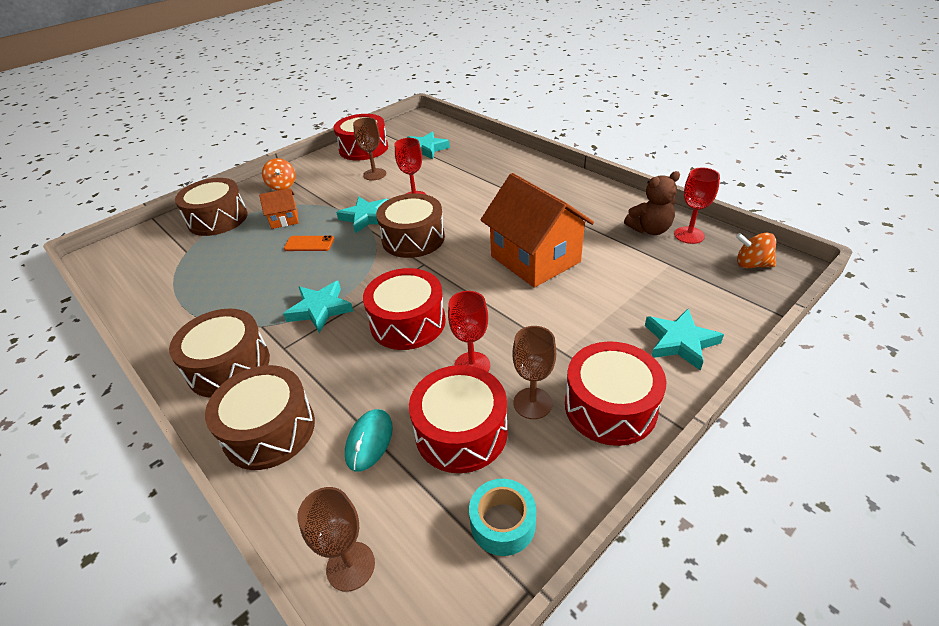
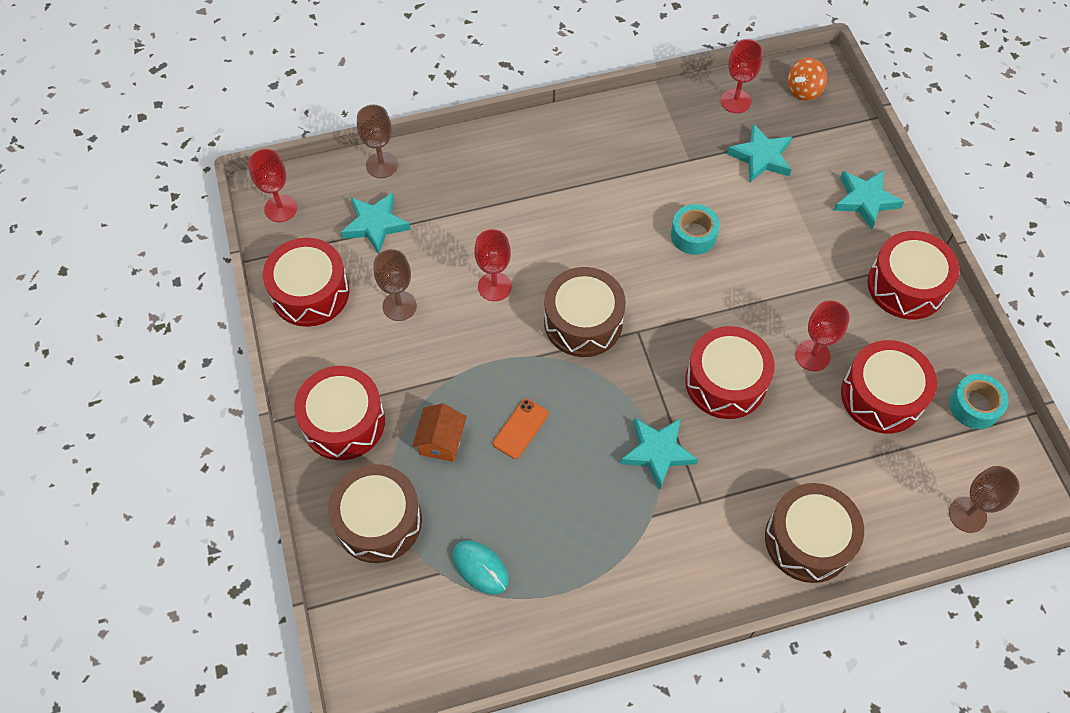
camera: 65 degrees left, 20 degrees up
brown drum [169,309,270,397] -> none
orange spinning top [262,158,295,191] -> red drum [294,366,385,460]
turquoise star [336,196,389,233] -> turquoise star moved to [727,123,792,182]
turquoise mouse [345,409,393,471] -> turquoise mouse moved to [452,540,509,594]
orange house [480,173,594,288] -> turquoise tape [671,204,720,255]
brown goblet [513,326,556,419] -> brown goblet moved to [357,104,398,178]
brown teddy bear [624,171,680,235] -> none
none -> red goblet [248,149,297,222]

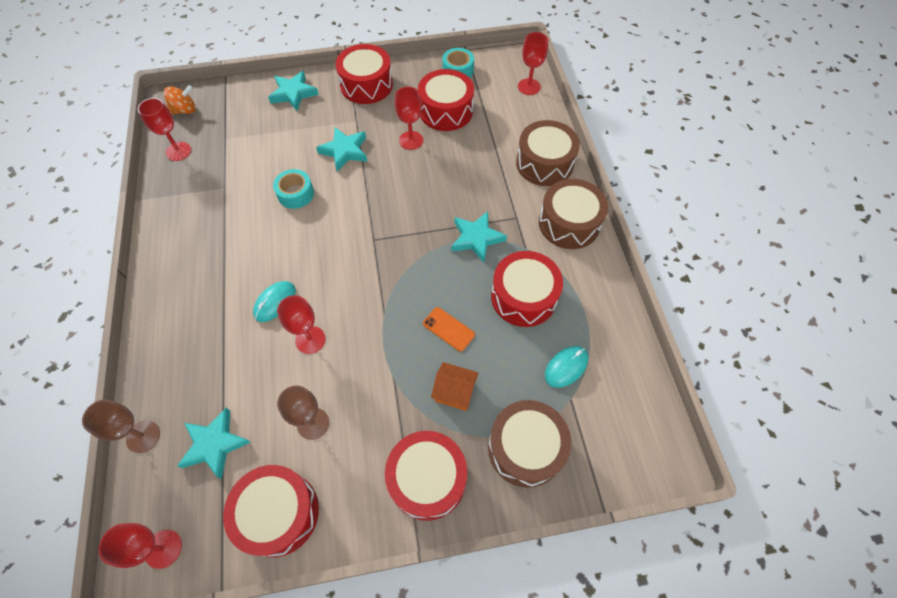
camera: 85 degrees left, 0 degrees up
brown drum [544,267,626,357] -> brown drum moved to [539,179,608,249]
red drum [685,326,775,419] -> red drum moved to [491,251,563,327]
turquoise star [727,123,792,182] -> turquoise star moved to [316,127,367,171]
orange spinning top [788,58,827,100] -> orange spinning top turned 75 degrees counterclockwise [164,85,196,114]
brown goblet [949,466,1020,533] -> red goblet [518,32,548,95]
none -> turquoise mouse [253,281,296,322]

